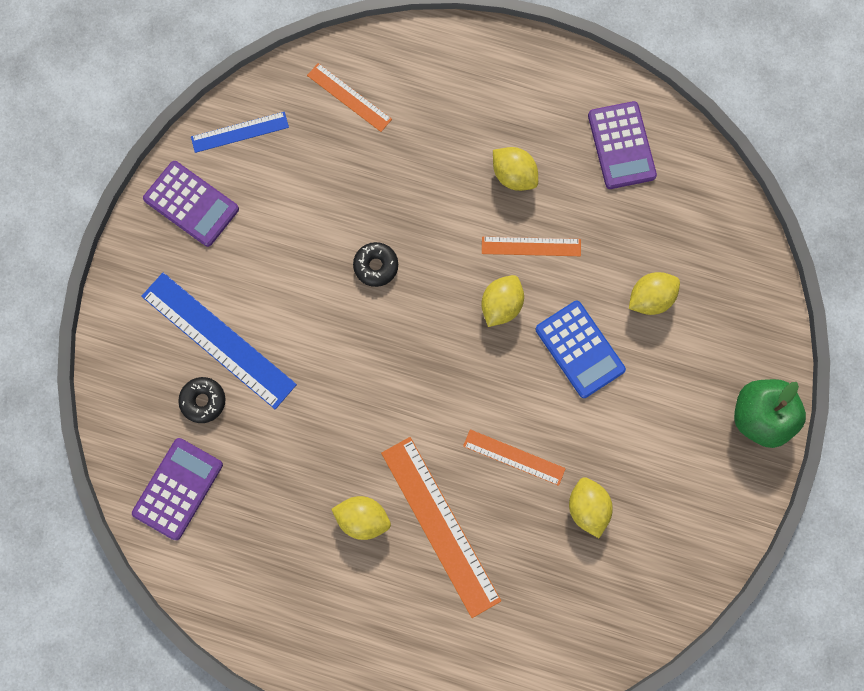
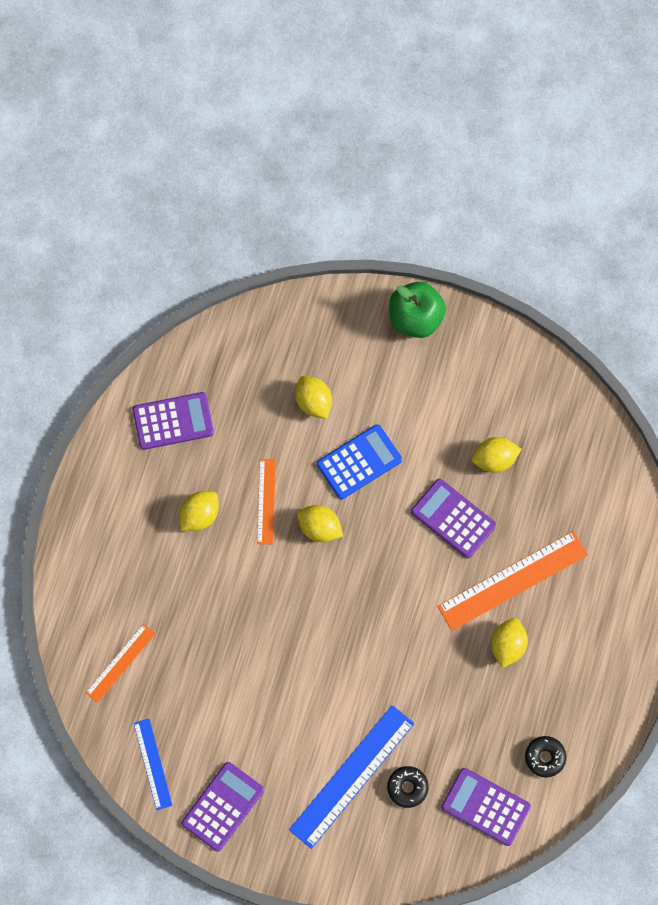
camera: 90 degrees left, 5 degrees down
black donut [353,242,398,287] -> black donut moved to [525,736,566,778]
orange ruler [463,429,566,486] -> purple calculator [411,479,496,558]

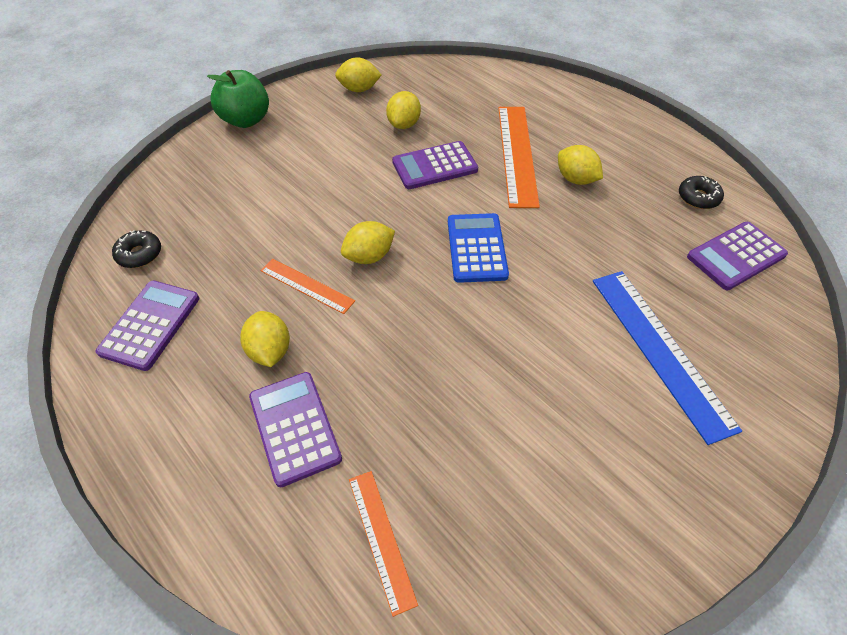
camera: 60 degrees left, 20 degrees down
blue ruler [134,719,173,810] -> none
purple calculator [181,762,264,852] -> purple calculator moved to [249,372,342,487]
yellow lemon [295,376,332,419] -> yellow lemon moved to [335,57,382,92]
blue calculator [317,424,402,499] -> blue calculator moved to [448,213,509,283]
black donut [387,766,429,808] -> black donut moved to [112,230,161,268]

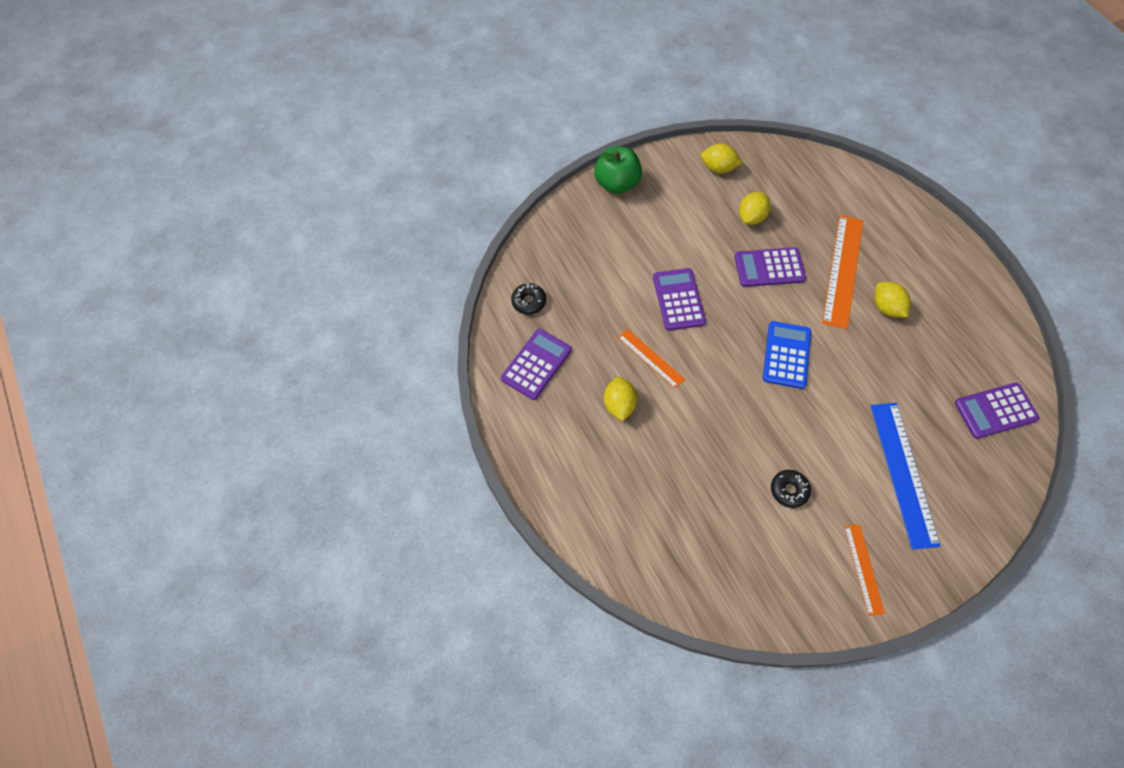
camera: 15 degrees right, 10 degrees up
purple calculator [249,372,342,487] -> purple calculator moved to [653,268,706,331]
yellow lemon [341,221,395,264] -> none
orange ruler [349,471,418,617] -> orange ruler moved to [844,524,885,616]
black donut [679,176,724,209] -> black donut moved to [771,470,811,508]

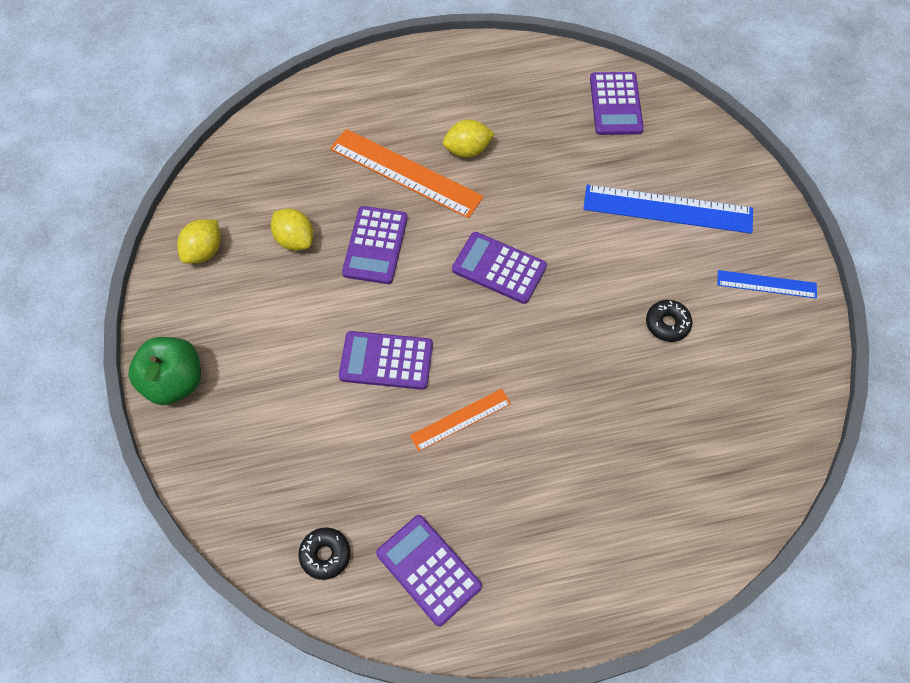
camera: 75 degrees left, 0 degrees up
yellow lemon [604,377,637,421] -> none
blue calculator [763,321,811,389] -> purple calculator [452,232,547,304]
orange ruler [844,524,885,616] -> blue ruler [717,270,817,299]

